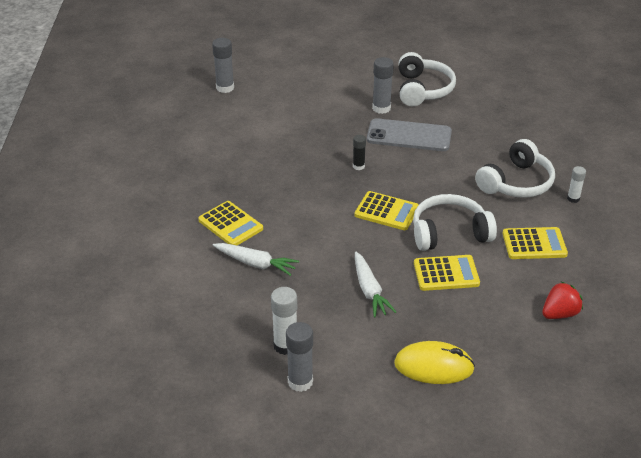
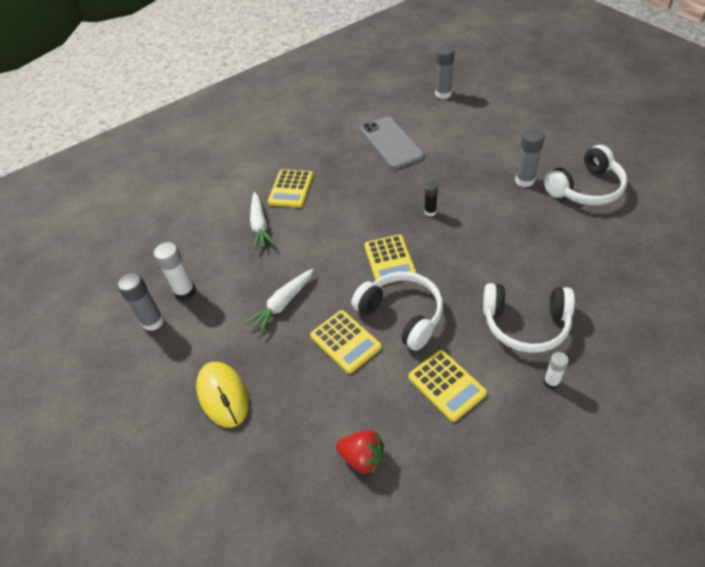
camera: 60 degrees right, 10 degrees up
grey phone [367,118,452,151] -> grey phone moved to [361,116,424,169]

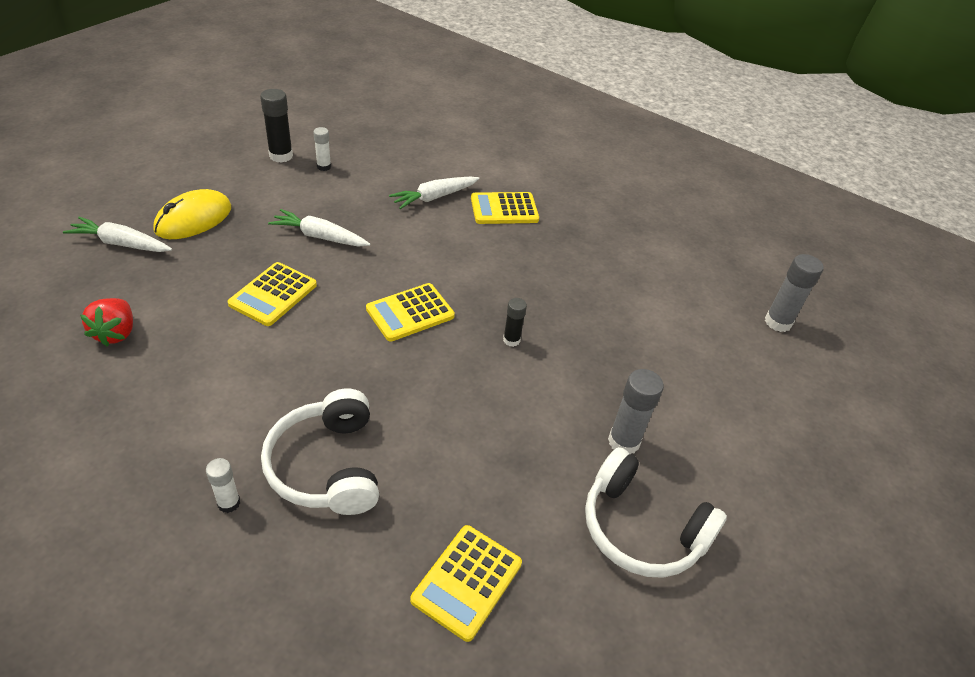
camera: 60 degrees right, 5 degrees down
grey glue stick [117,272,164,331] -> black glue stick [260,89,293,163]
white glue stick [154,242,196,300] -> white glue stick [313,127,331,171], size x0.60
white headphones [351,272,443,351] -> none
grey phone [361,116,424,169] -> none
yellow calculator [408,350,487,422] -> yellow calculator moved to [410,525,522,642]
none -> white carrot [63,217,172,252]

